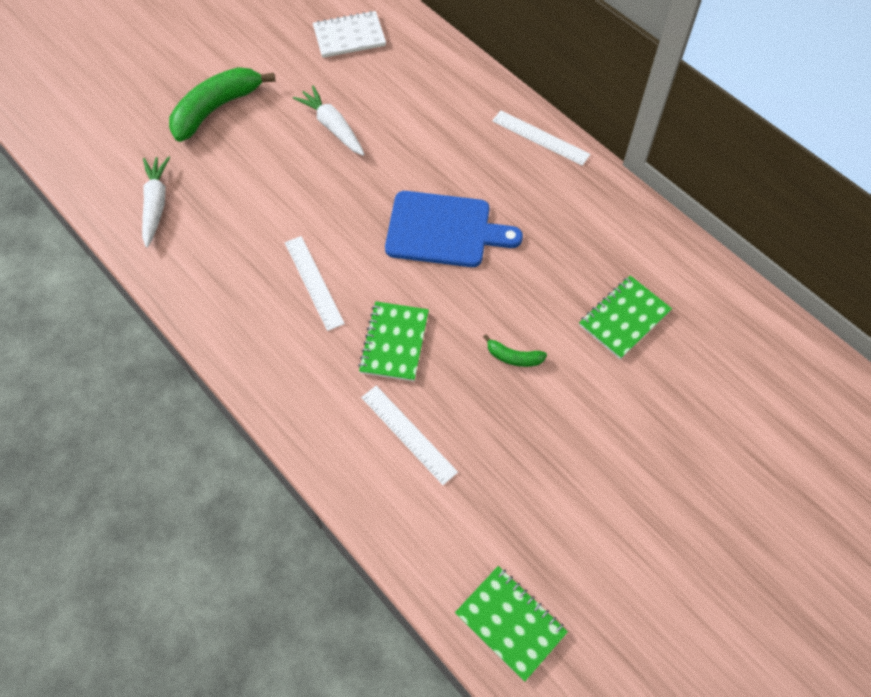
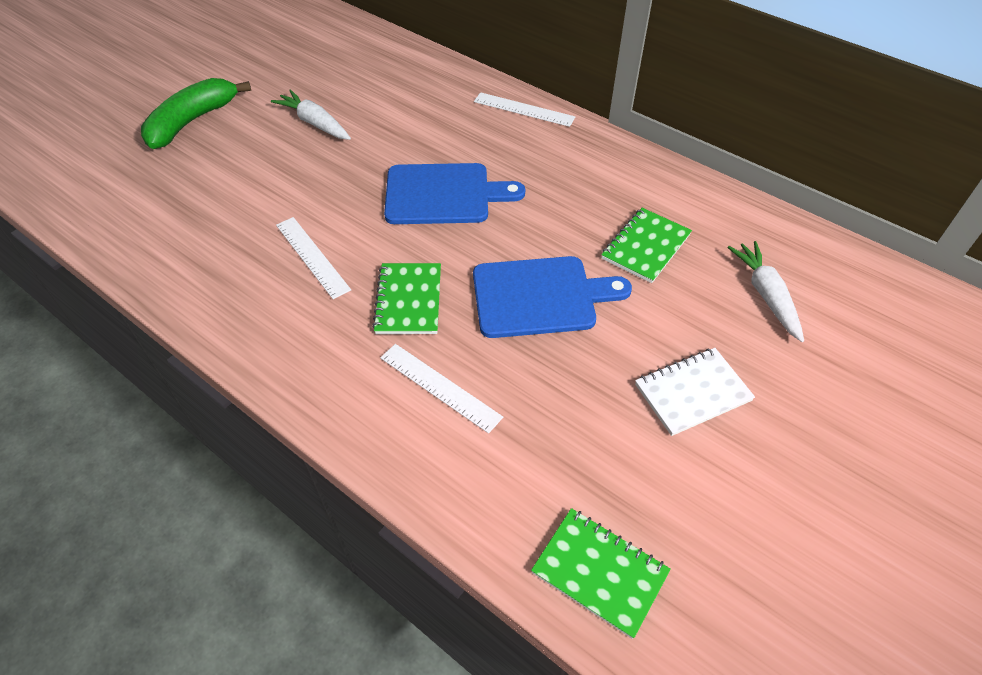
camera: 10 degrees left, 10 degrees down
white carrot [142,156,170,248] -> white carrot moved to [727,241,804,342]
white notebook [313,11,386,58] -> white notebook moved to [635,348,755,436]
green banana [483,334,547,367] -> blue cutting board [473,256,632,338]

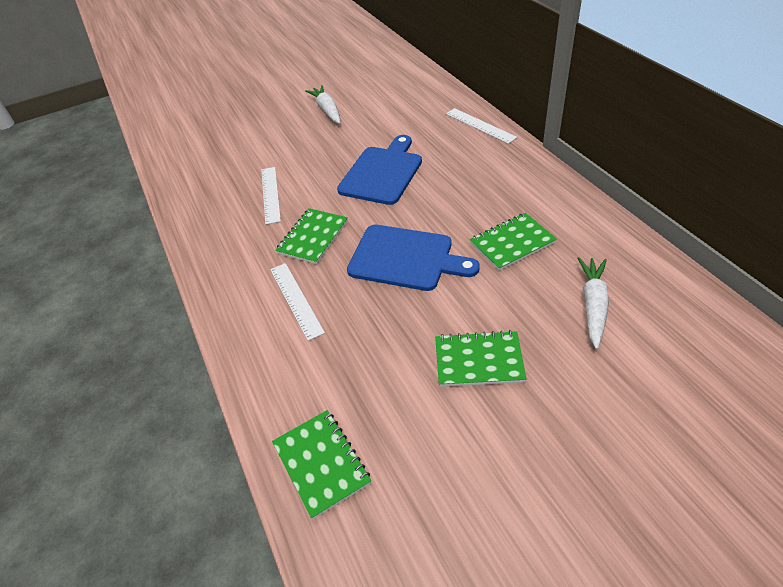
camera: 30 degrees right, 5 degrees down
green banana [141,78,251,149] -> none
blue cutting board [384,163,526,224] -> blue cutting board turned 90 degrees counterclockwise [337,135,422,205]
white notebook [635,348,755,436] -> green notebook [435,330,526,387]

